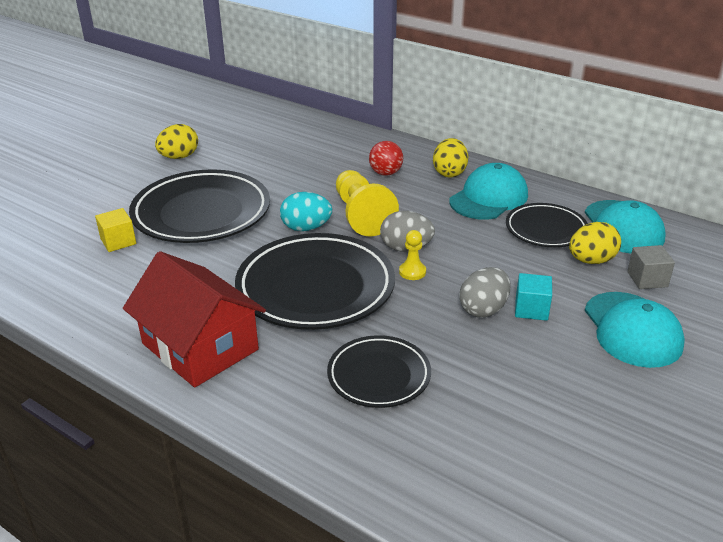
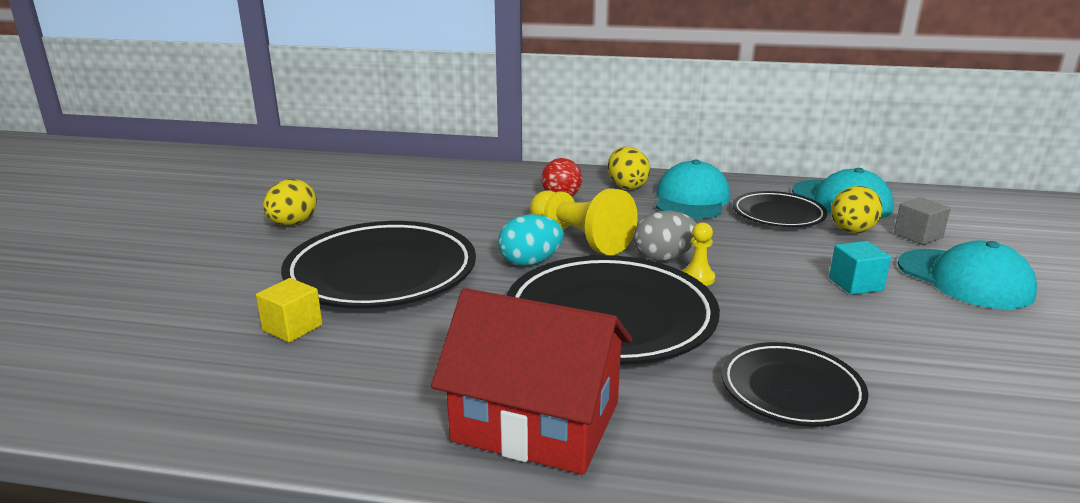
camera: 25 degrees left, 10 degrees down
grey egg [459,267,511,318] -> none

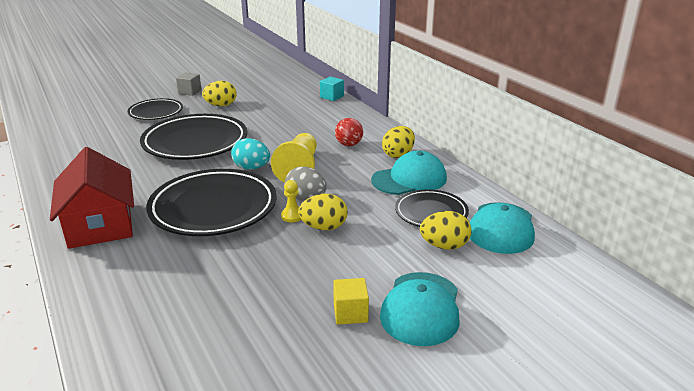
camera: 50 degrees right, 5 degrees up
yellow cube [256,278,322,343] -> yellow cube moved to [333,278,369,325]
black plate [721,342,868,427] -> black plate moved to [128,98,183,120]
turquoise cube [829,241,891,295] -> turquoise cube moved to [320,77,344,101]
grey cube [894,197,951,245] -> grey cube moved to [176,72,202,96]
none -> yellow egg [298,194,347,230]

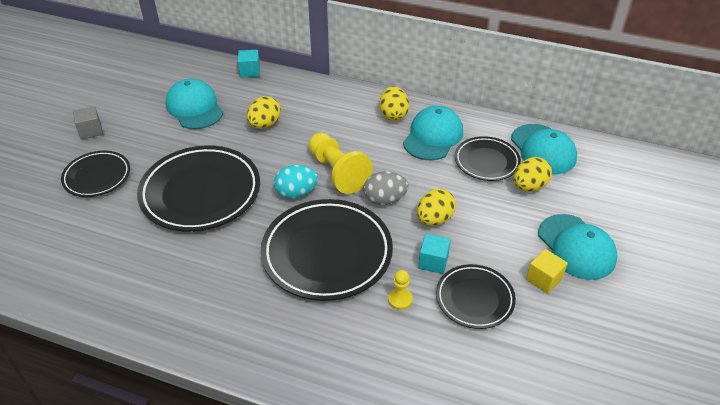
camera: 40 degrees left, 15 degrees up
red house [50,147,134,249] -> none
yellow egg [202,81,236,106] -> yellow egg moved to [247,96,281,129]
yellow pawn [281,180,301,222] -> yellow pawn moved to [388,270,413,310]
red ball [335,118,363,146] -> none
none -> turquoise cap [165,79,223,129]
none -> turquoise cube [418,234,451,274]
none -> black plate [436,264,516,329]

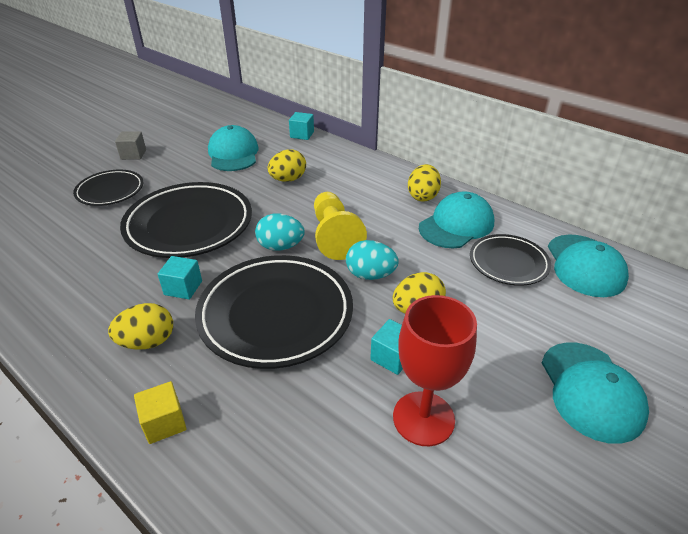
camera: 20 degrees right, 5 degrees down
grey egg [364,171,409,205] -> turquoise egg [346,240,399,280]
yellow pawn [388,270,413,310] -> none
black plate [436,264,516,329] -> red goblet [393,295,477,446]
yellow egg [514,157,552,192] -> yellow egg moved to [108,303,173,350]
yellow cube [526,249,568,294] -> yellow cube moved to [134,381,187,444]
none -> turquoise cube [158,256,202,300]

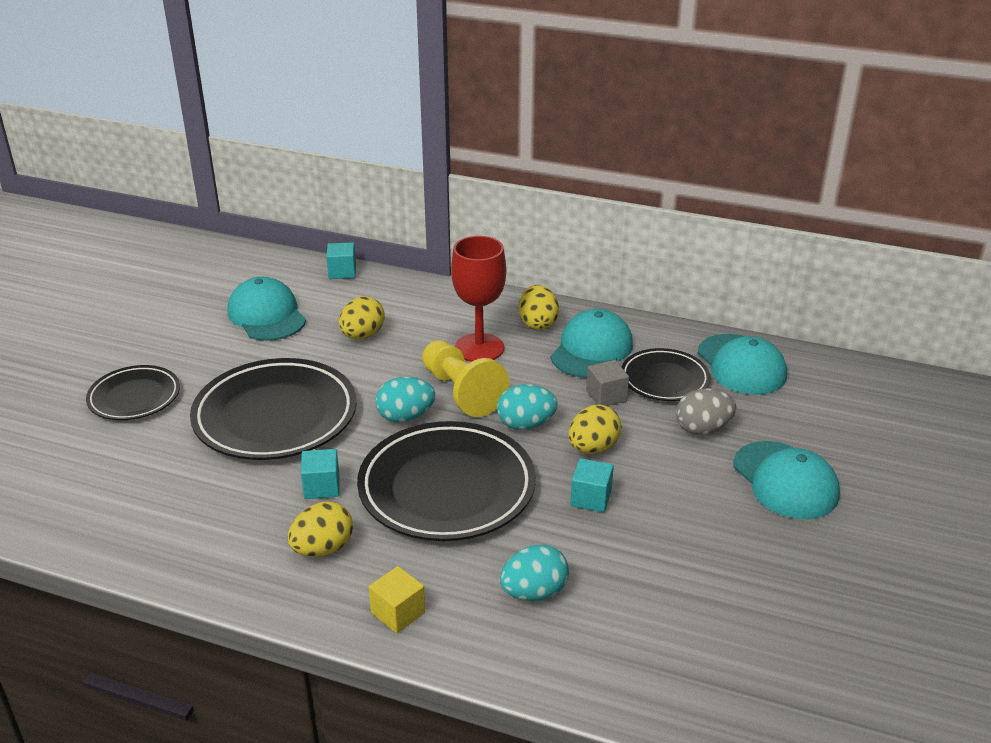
camera: 20 degrees left, 5 degrees down
grey cube [115,131,146,160] -> grey cube moved to [586,360,629,406]
red goblet [393,295,477,446] -> red goblet moved to [451,236,506,362]
none -> turquoise egg [500,545,569,601]
none -> grey egg [676,388,736,435]

